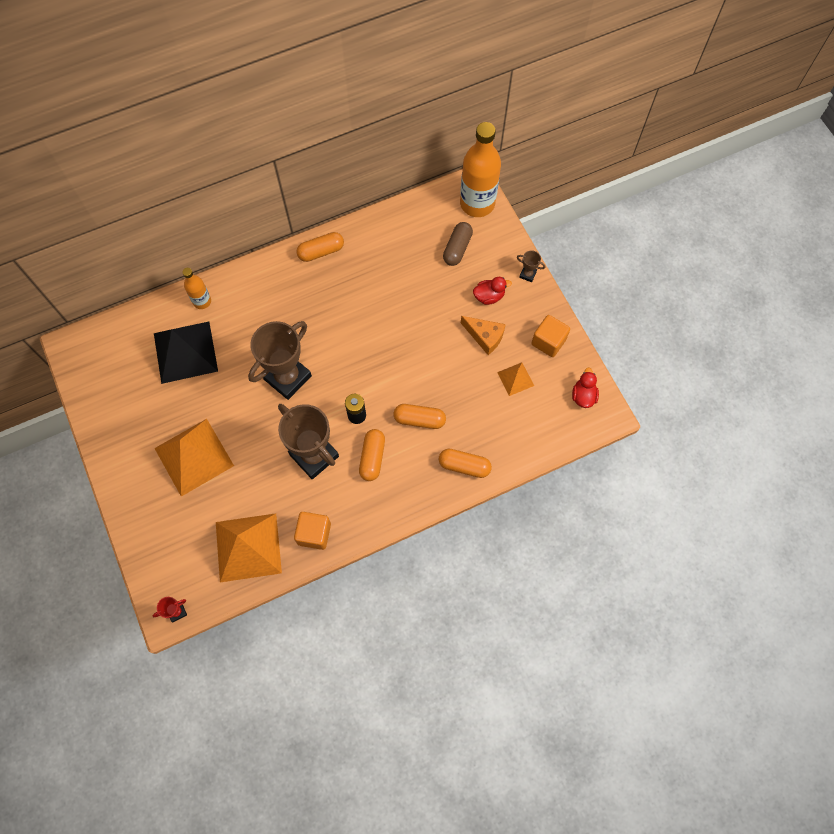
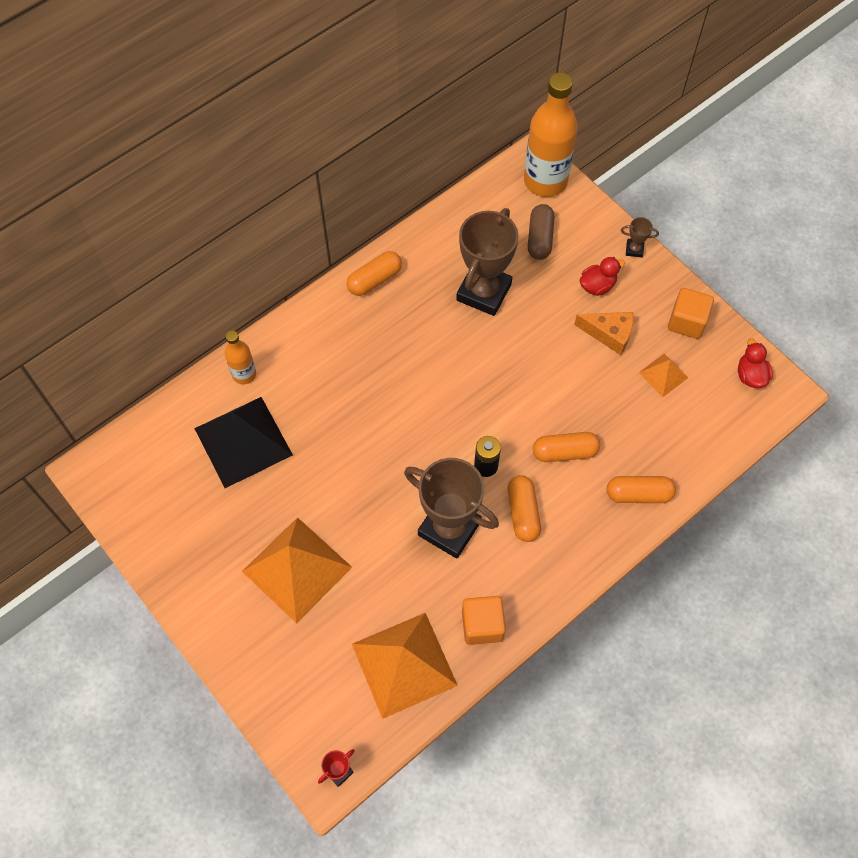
camera: 15 degrees left, 5 degrees down
brown trophy [248,321,312,400] -> brown trophy moved to [456,208,519,316]

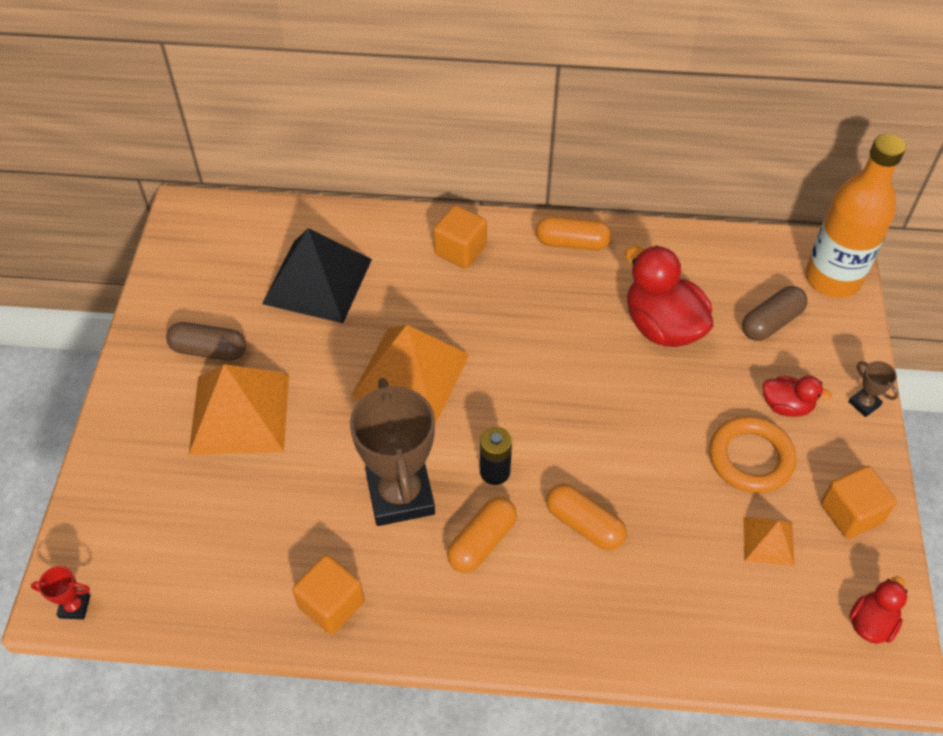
camera: 45 degrees right, 10 degrees down
orange bottle [225,330,256,385] -> none
orange pyramid [352,613,458,719] -> orange pyramid moved to [351,325,470,425]
brown trophy [456,208,519,316] -> red duck [625,245,713,347]
orange cheese [574,312,634,355] -> orange ring [709,416,796,493]
orange capsule [607,476,676,503] -> none
none -> brown capsule [166,322,246,361]
none -> orange cube [433,205,487,269]

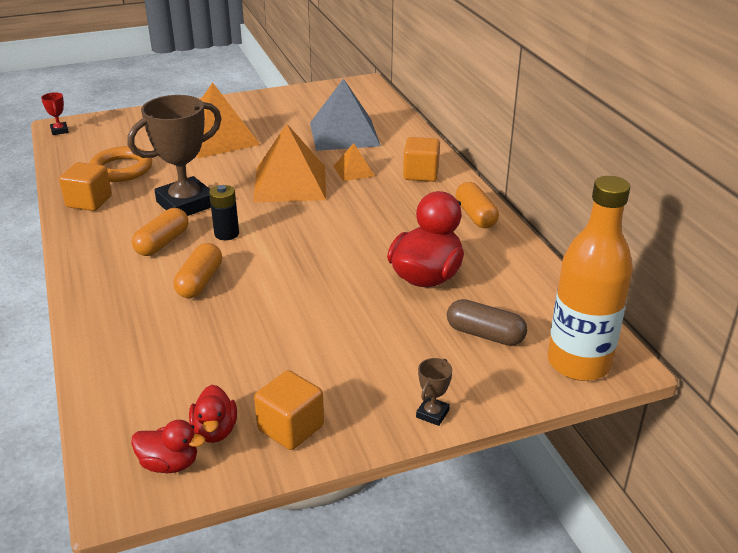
camera: 65 degrees right, 20 degrees down
brown capsule [166,322,246,361] -> none
black pyramid [262,228,372,323] -> grey pyramid [310,78,381,151]
orange capsule [447,497,517,573] -> orange capsule turned 75 degrees counterclockwise [132,208,189,256]
orange ring [709,416,796,493] -> orange ring moved to [89,146,152,182]
orange pyramid [743,517,795,566] -> orange pyramid moved to [334,143,375,181]
red duck [763,376,832,417] -> red duck moved to [189,385,237,443]

